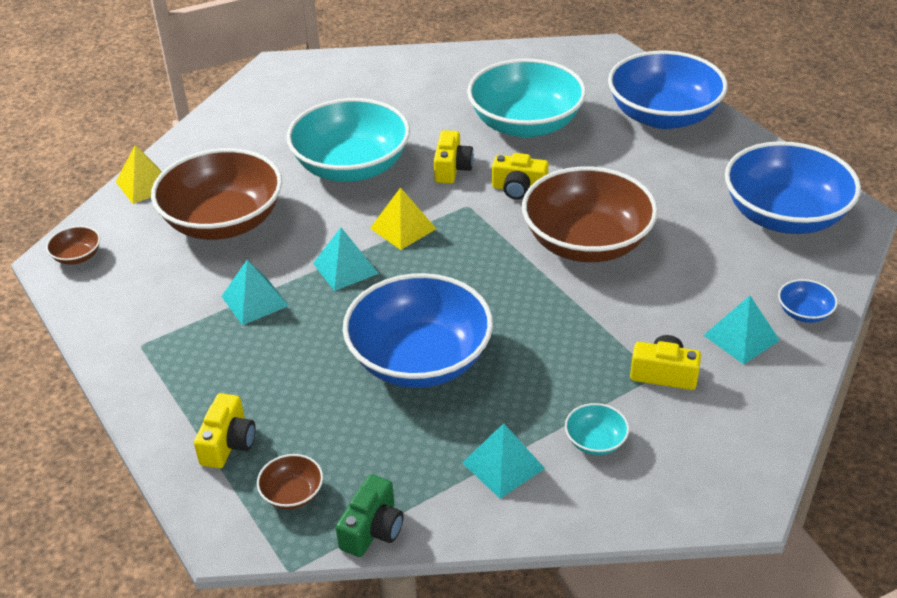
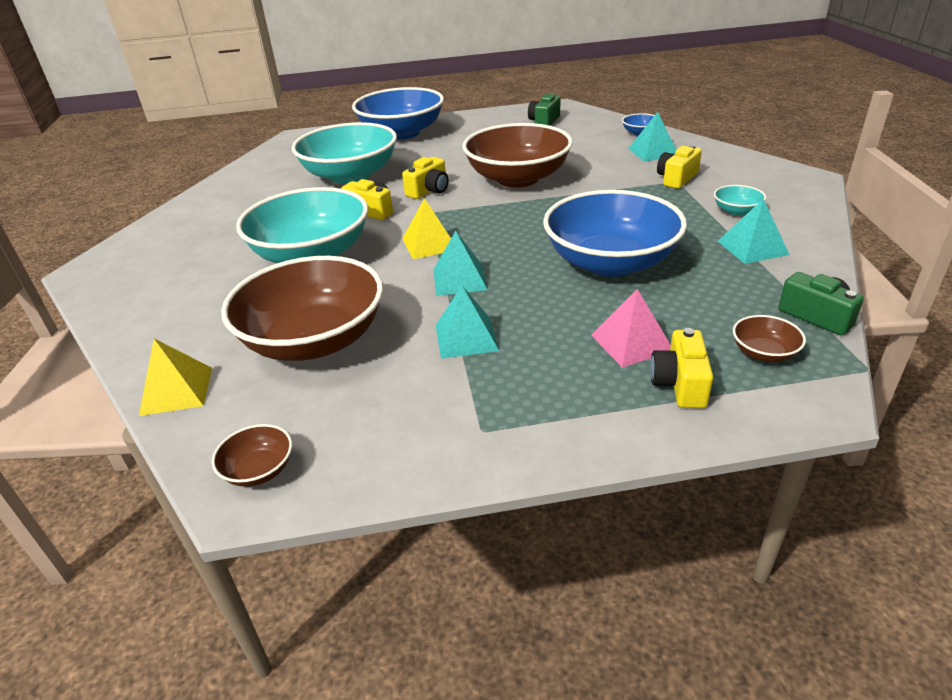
camera: 65 degrees left, 5 degrees down
yellow camera [194,393,256,468] -> yellow camera turned 120 degrees counterclockwise [650,328,713,408]
blue bowl [725,141,861,234] -> green camera [528,93,560,126]
none -> pink pyramid [591,289,671,368]

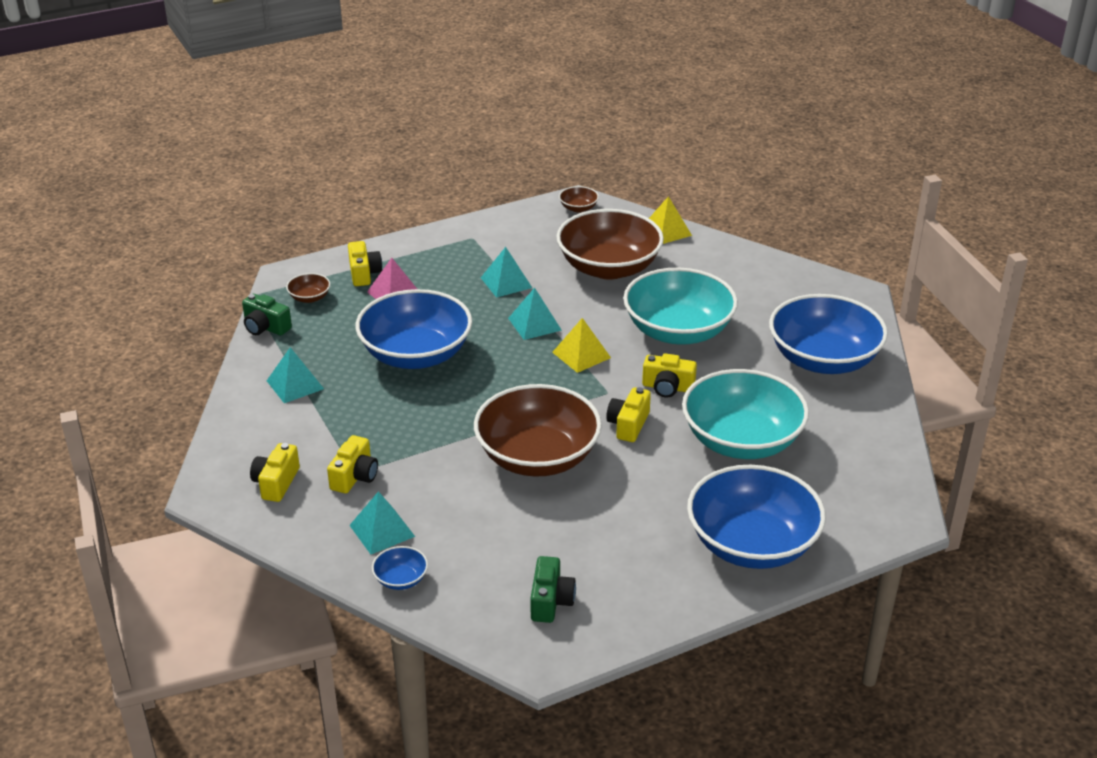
camera: 160 degrees right, 0 degrees up
turquoise bowl [714,185,766,216] -> none
none -> yellow camera [250,443,300,502]
none -> blue bowl [769,294,888,374]

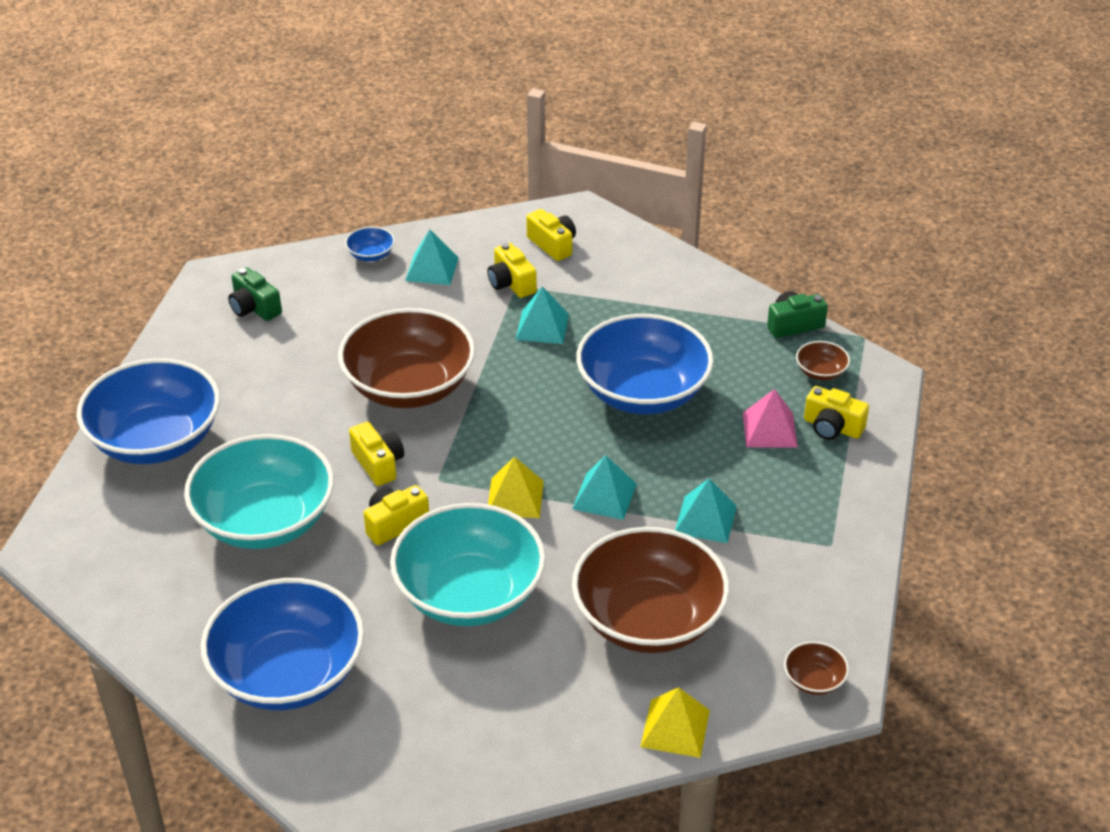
camera: 130 degrees right, 5 degrees up
turquoise pyramid [267,347,324,403] -> turquoise pyramid moved to [516,287,569,344]

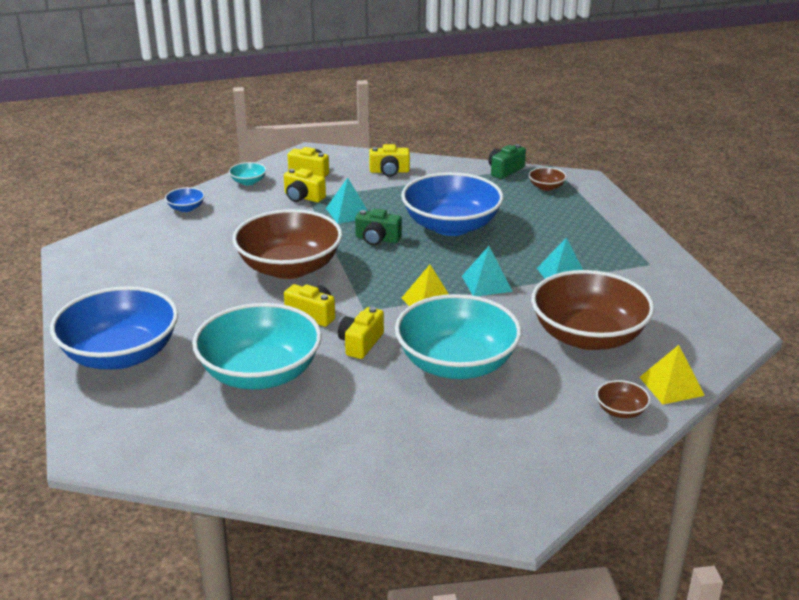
camera: 30 degrees left, 10 degrees down
blue bowl [201,578,364,710] -> none
green camera [228,267,282,321] -> green camera moved to [355,208,402,246]
turquoise pyramid [405,230,459,285] -> none
pink pyramid [743,389,798,448] -> none
brown bowl [784,641,849,695] -> brown bowl moved to [596,380,650,418]
yellow camera [804,386,869,440] -> yellow camera moved to [369,144,410,177]
none -> turquoise bowl [229,162,267,185]

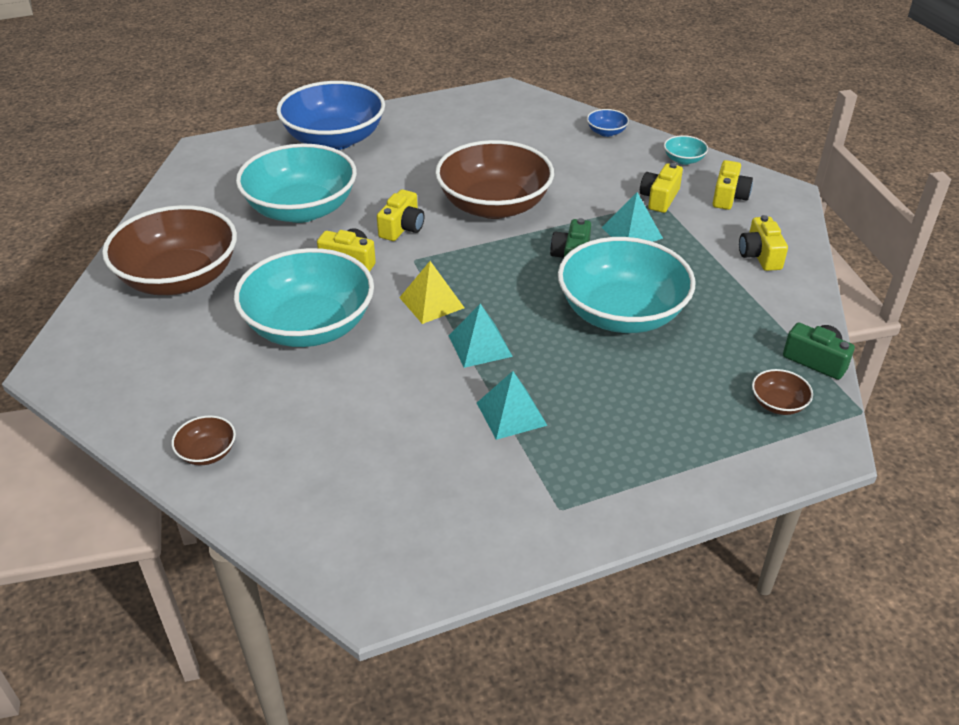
camera: 85 degrees right, 10 degrees up
blue bowl [401,172,504,236] -> turquoise bowl [558,237,696,333]
brown bowl [531,270,655,350] -> brown bowl moved to [102,205,237,295]
yellow pyramid [639,345,705,405] -> none

